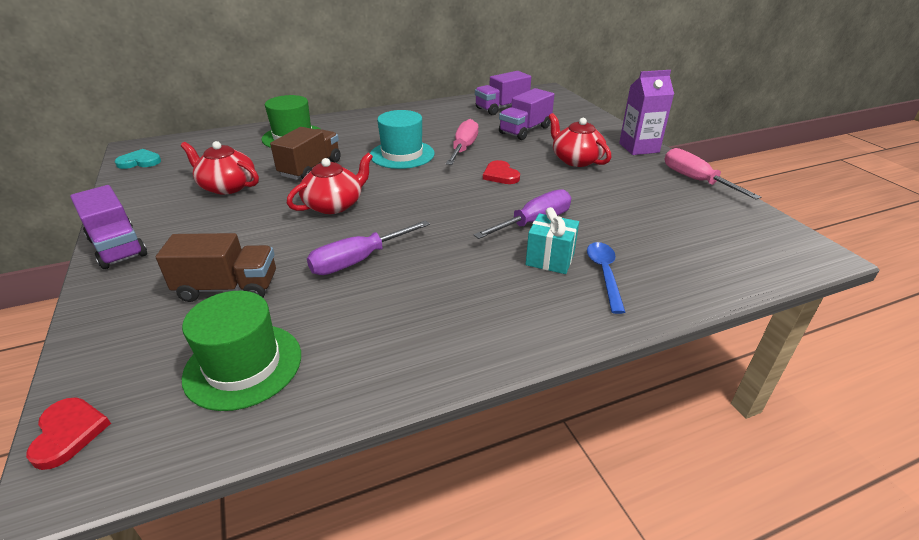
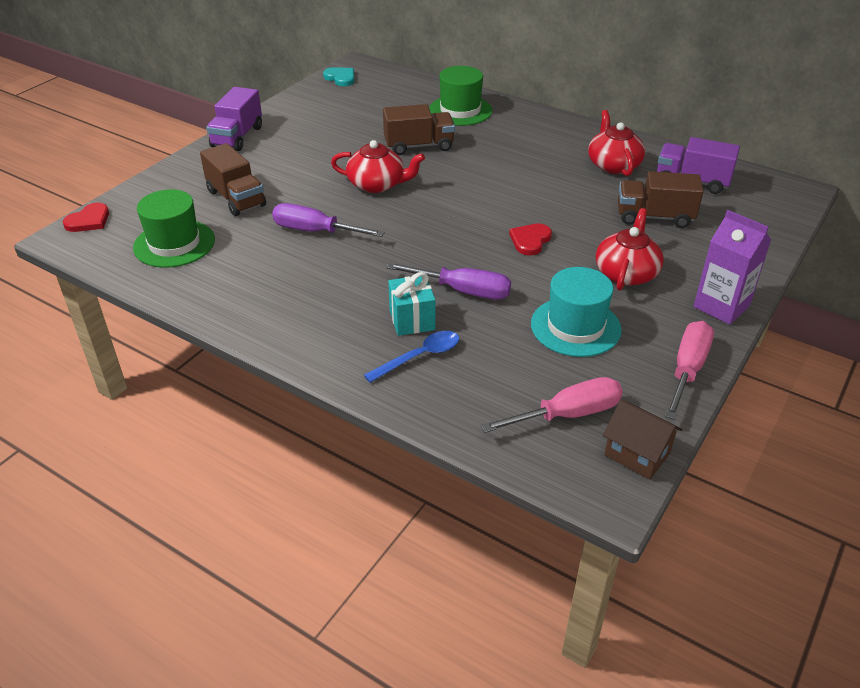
camera: 55 degrees right, 5 degrees up
red teapot [181,141,259,195] -> red teapot moved to [588,110,645,176]
turquoise hat [370,110,435,169] -> turquoise hat moved to [531,267,622,357]
pink screwdriver [446,119,479,165] -> pink screwdriver moved to [481,377,623,433]
purple truck [499,88,554,140] -> brown truck [618,171,704,228]
none -> brown house [603,400,682,480]

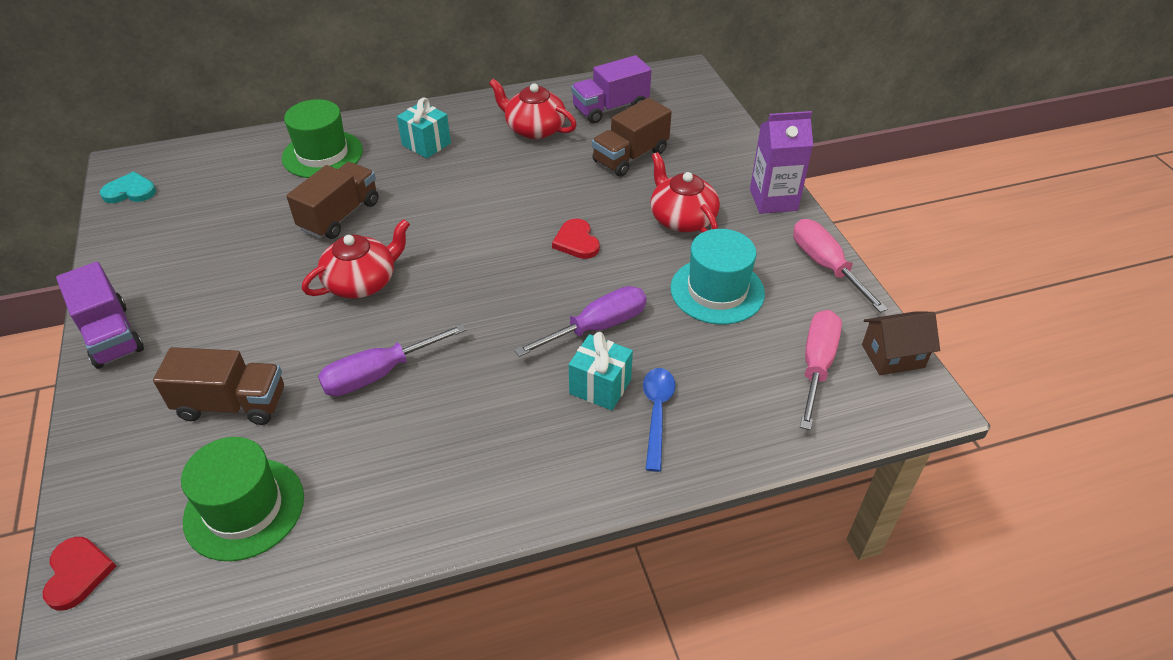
camera: 50 degrees left, 5 degrees up
none -> turquoise gift [397,98,451,158]

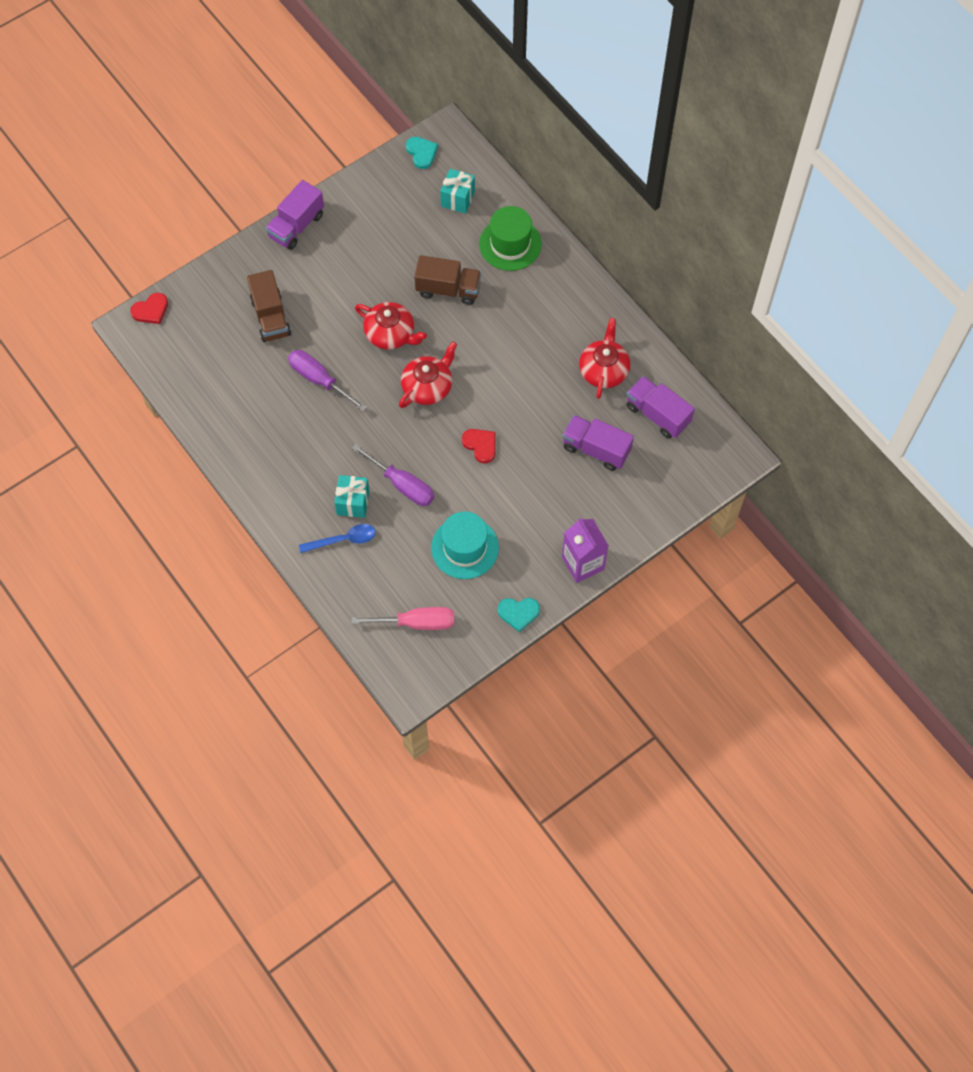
camera: 70 degrees right, 20 degrees up
green hat [181,437,304,561] -> none
turquoise gift [397,98,451,158] -> turquoise gift moved to [440,169,475,214]
red heart [552,218,600,259] -> red heart turned 90 degrees clockwise [462,429,496,463]
brown truck [592,98,672,177] -> purple truck [562,415,634,471]
red teapot [651,152,720,233] -> red teapot moved to [399,341,457,408]
pink screwdriver [793,219,888,313] -> turquoise heart [498,598,540,632]
brown house [862,312,940,375] -> none

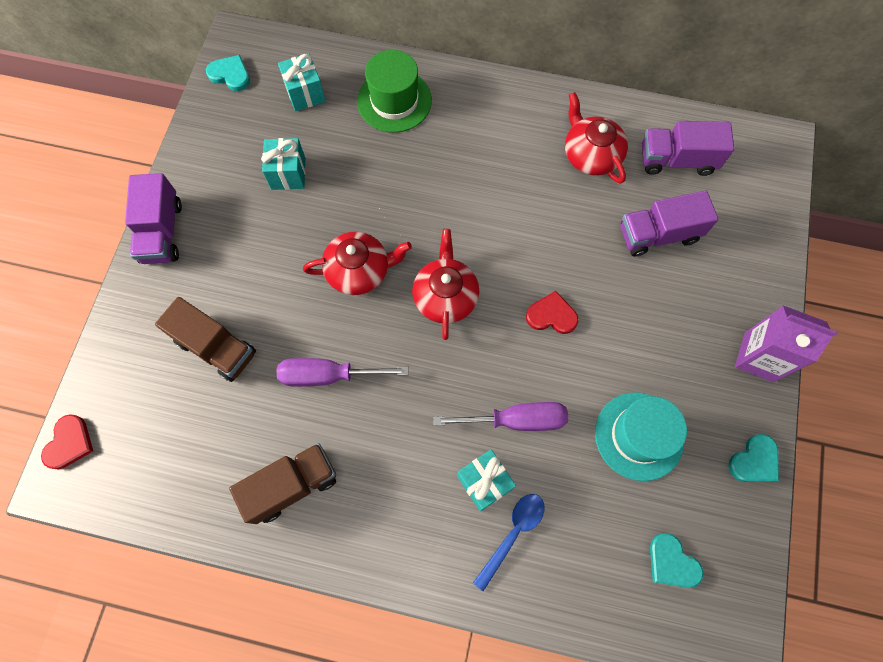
camera: 40 degrees left, 5 degrees up
pink screwdriver [351,607,454,630] -> turquoise heart [650,533,703,588]
brown truck [414,255,481,305] -> brown truck moved to [229,443,336,524]
none -> turquoise gift [261,138,305,190]

